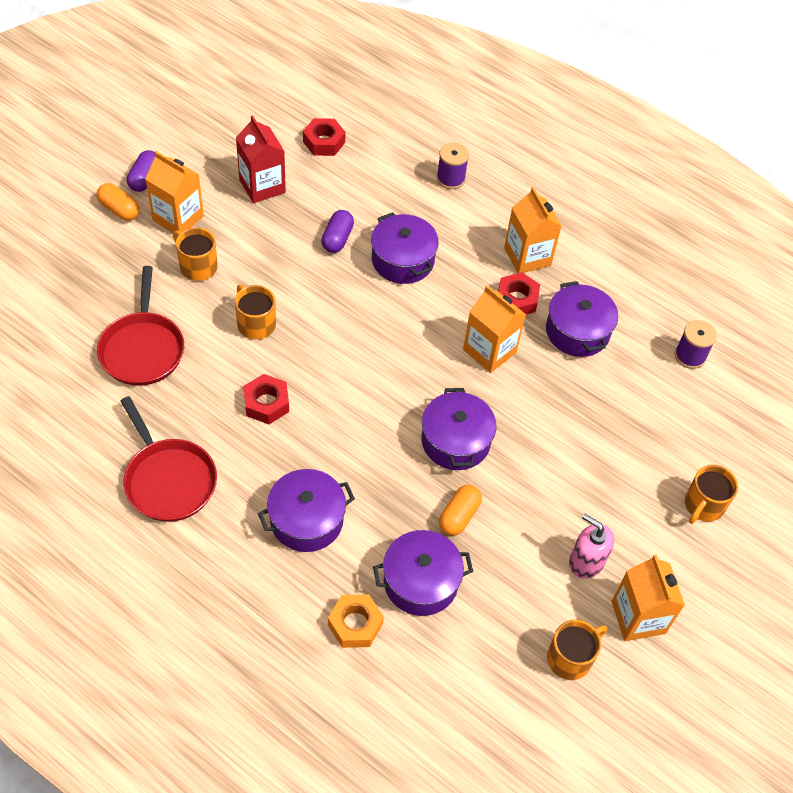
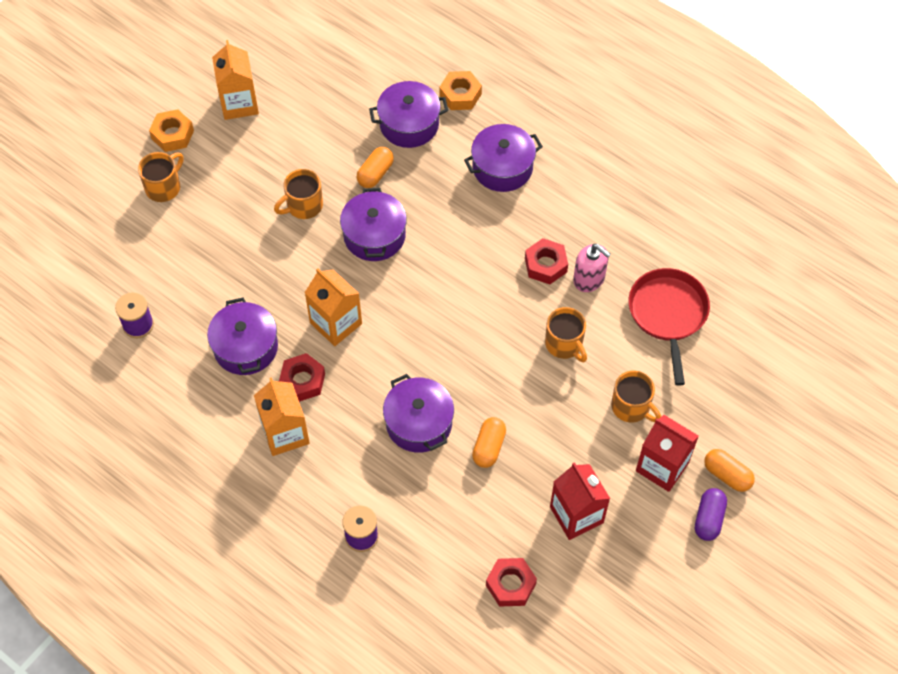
camera: 175 degrees left, 5 degrees up
red pan [121,396,217,522] -> none
orange carton [145,151,204,233] -> red carton [636,415,699,492]
purple capsule [321,210,354,253] -> orange capsule [472,417,506,468]
orange mug [547,620,607,680] -> orange mug moved to [274,169,323,219]
pink soap dispenser [569,514,614,579] -> pink soap dispenser moved to [573,244,611,292]
none -> orange nut [149,109,194,152]

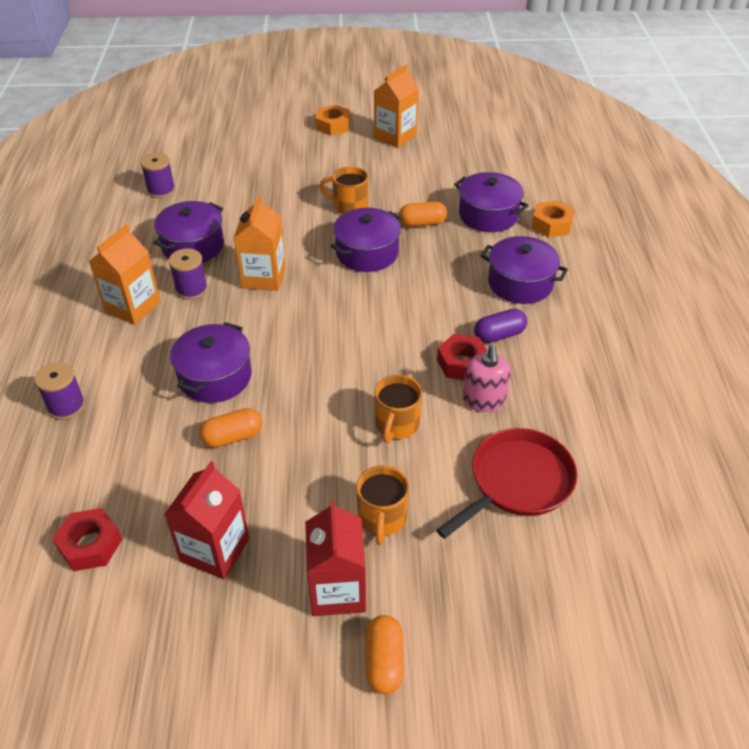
camera: 50 degrees right, 15 degrees down
orange mug [138,152,184,202] -> none
red nut [279,353,325,402] -> purple spool [169,248,208,300]
purple capsule [695,488,727,541] -> purple capsule moved to [474,309,527,343]

